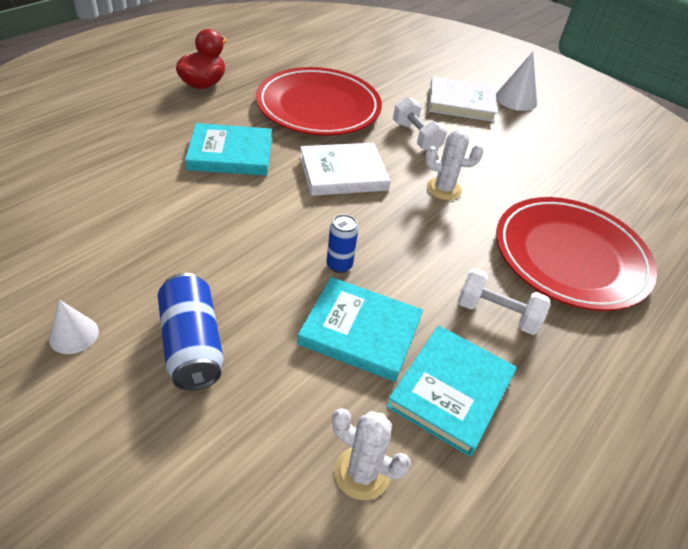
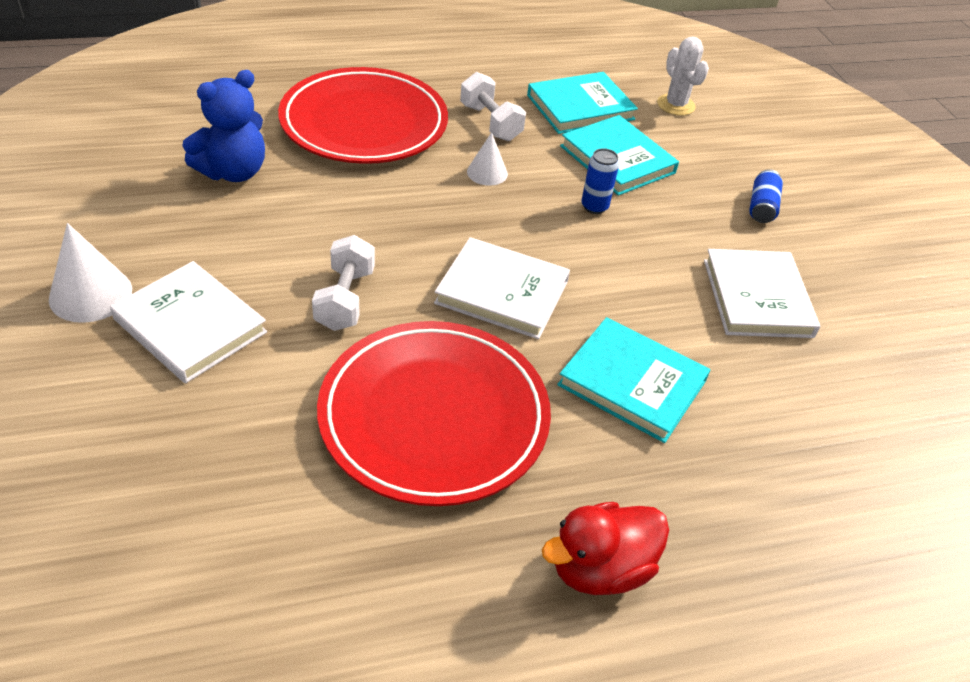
camera: 145 degrees left, 0 degrees up
white cone [49,300,99,354] -> white cone moved to [467,132,508,186]
blue can [158,273,224,390] -> blue can [749,169,783,223], size x0.60
white cactus [425,130,484,200] -> none
none -> blue teddy bear [183,70,265,182]
none -> white book [704,249,820,338]

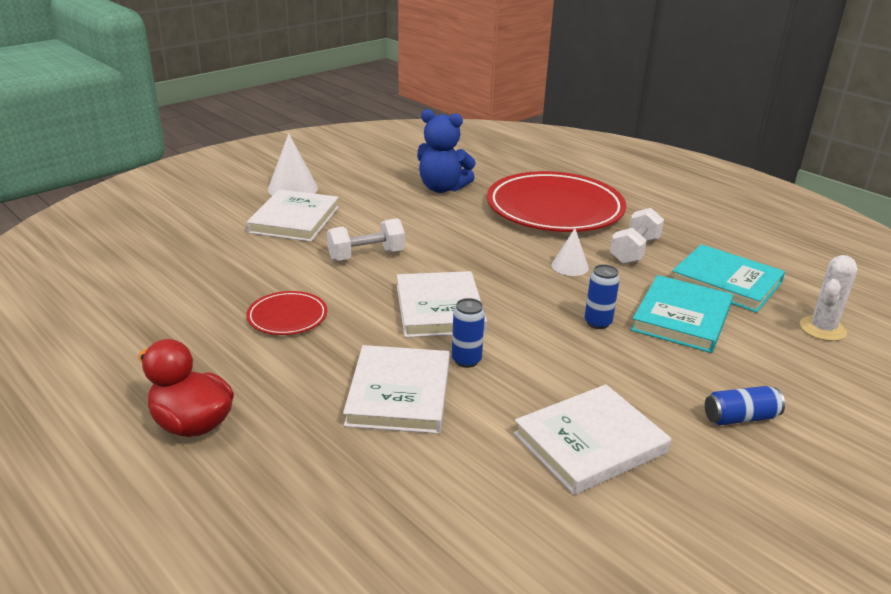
camera: 65 degrees right, 15 degrees down
red plate [317,321,551,506] -> red plate [246,291,327,335], size x0.45
turquoise book [557,317,711,443] -> white book [343,345,450,434]
none -> blue can [452,298,485,368]

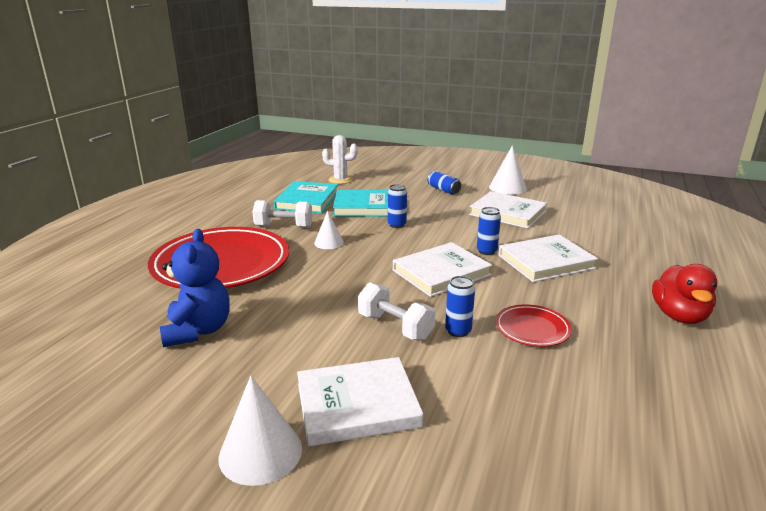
camera: 115 degrees left, 5 degrees down
none -> blue can [445,276,475,337]
none -> white cone [489,145,527,195]

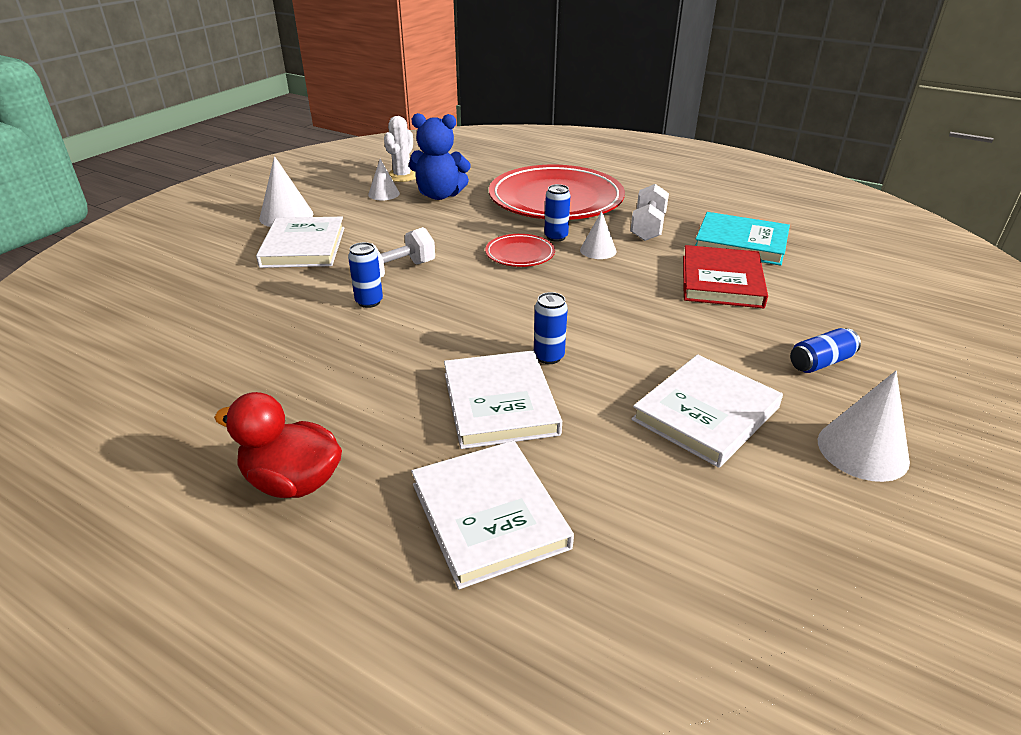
camera: 100 degrees right, 10 degrees up
white cactus [322,135,358,184] -> white cactus moved to [384,116,416,182]
turquoise book [333,190,388,217] -> red book [683,245,768,308]
blue can [388,184,407,228] -> blue can moved to [544,184,571,242]
white book [393,242,492,297] -> white book moved to [411,441,574,589]
red plate [495,305,572,347] -> red plate moved to [485,234,555,267]
none -> white cone [368,159,400,201]

